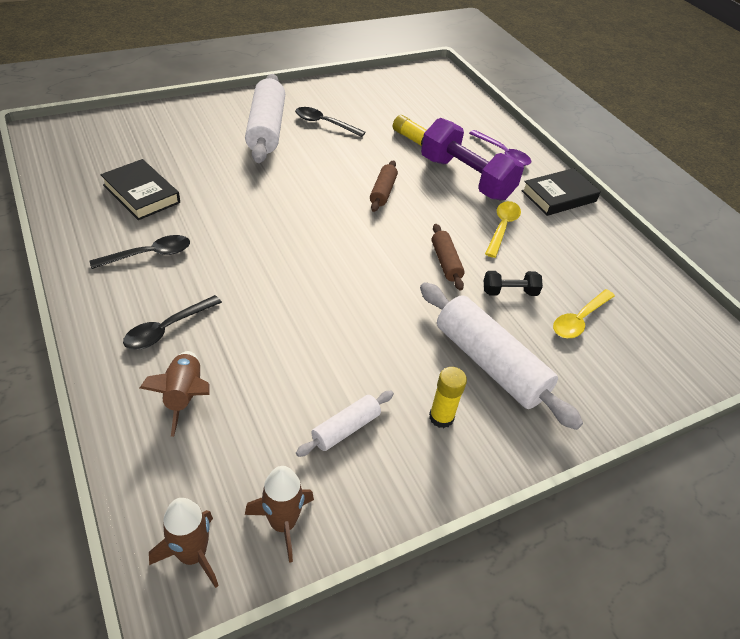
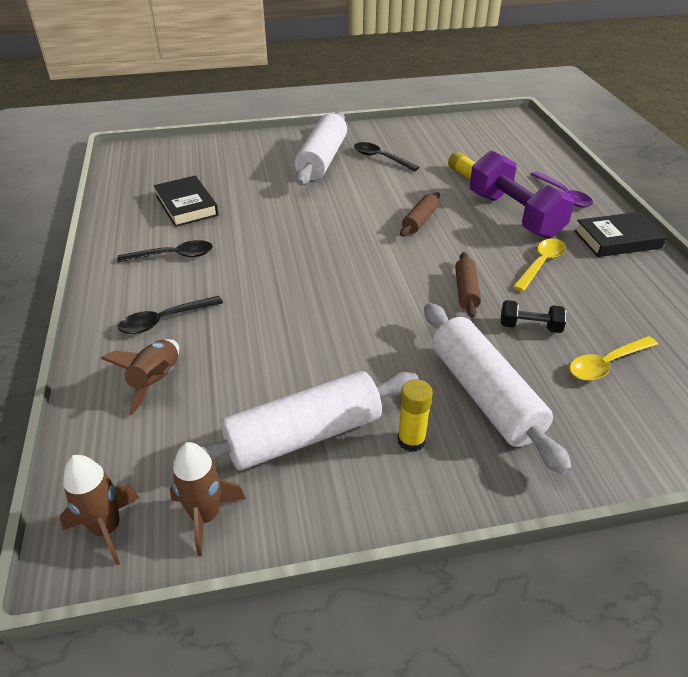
camera: 20 degrees right, 5 degrees down
white rolling pin [296,391,394,457] -> white rolling pin [172,371,419,470], size x1.98

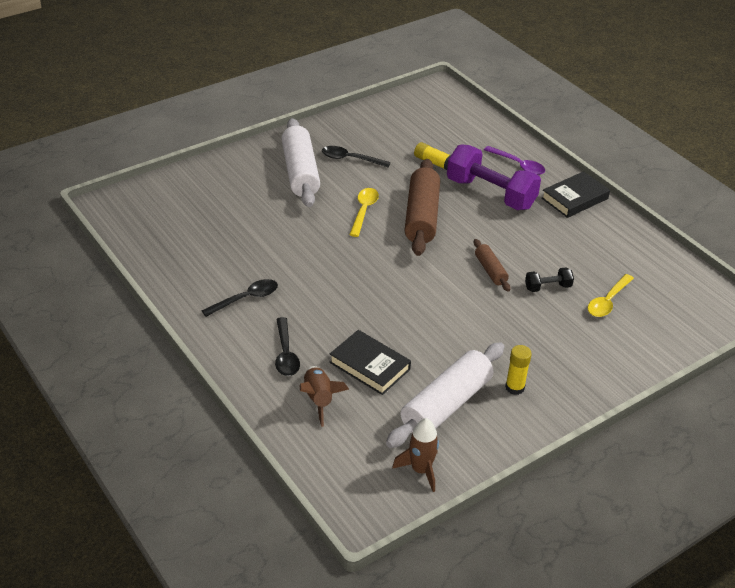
camera: 25 degrees left, 0 degrees up
brown rocket [60,455,139,565] -> none
black spoon [118,296,223,334] -> black spoon turned 45 degrees counterclockwise [275,317,300,376]
black book [154,176,219,227] -> black book moved to [329,330,411,395]
brown rolling pin [400,192,440,237] -> brown rolling pin [405,159,440,256], size x1.98
white rolling pin [424,303,572,475] -> none
yellow spoon [513,238,566,292] -> yellow spoon moved to [349,188,379,237]

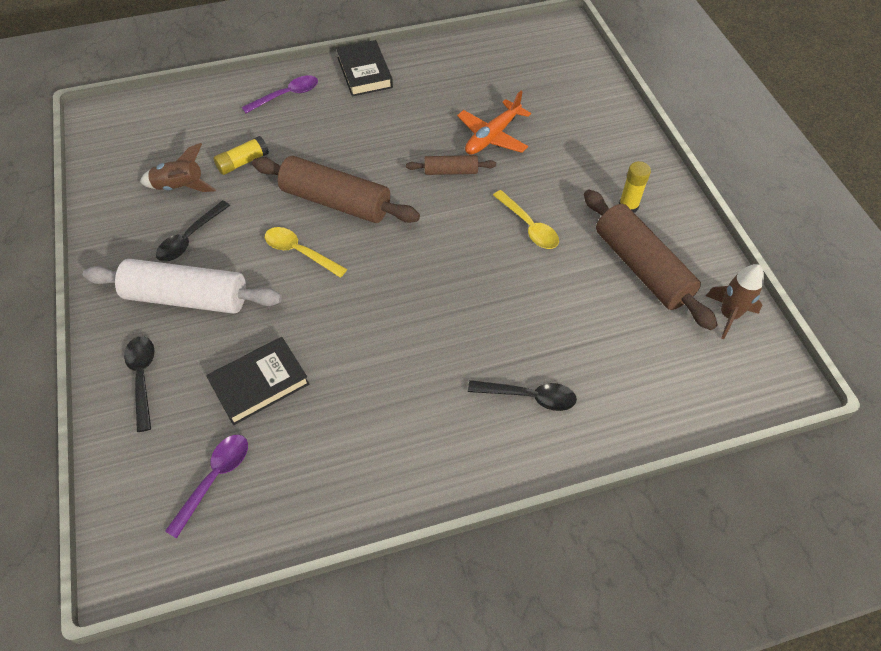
camera: 70 degrees left, 15 degrees up
black spoon [201,279,278,317] -> black spoon moved to [124,336,155,432]
brown rocket [299,366,349,427] -> brown rocket moved to [140,143,216,192]
black book [329,330,411,395] -> black book moved to [206,337,309,425]
white rolling pin [386,342,505,448] -> brown rolling pin [584,189,718,330]
purple dumbbell [447,144,541,210] -> none
black dumbbell [525,267,574,292] -> orange plane [457,91,531,154]
yellow spoon [588,274,634,317] -> yellow spoon moved to [493,190,559,249]
none -> purple spoon [165,434,248,538]

